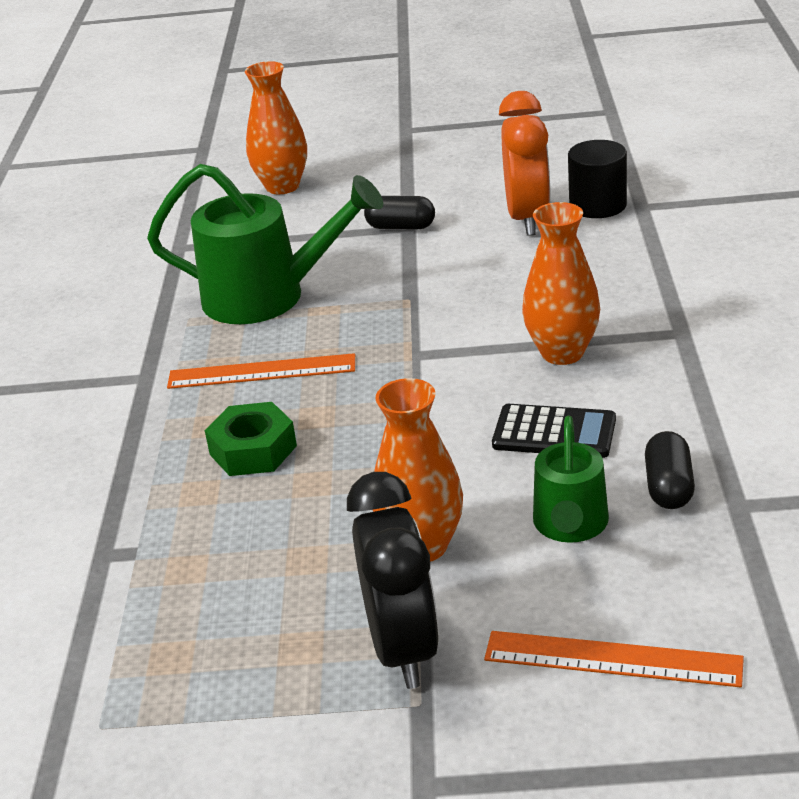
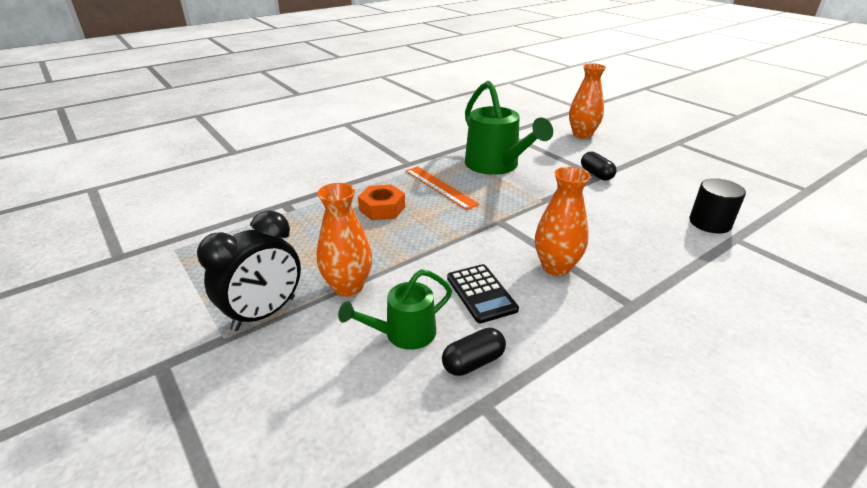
camera: 50 degrees right, 0 degrees up
green nut [204,402,297,476] -> orange nut [358,184,405,220]
orange ruler [484,631,744,687] -> none
orange clock [499,91,551,236] -> none

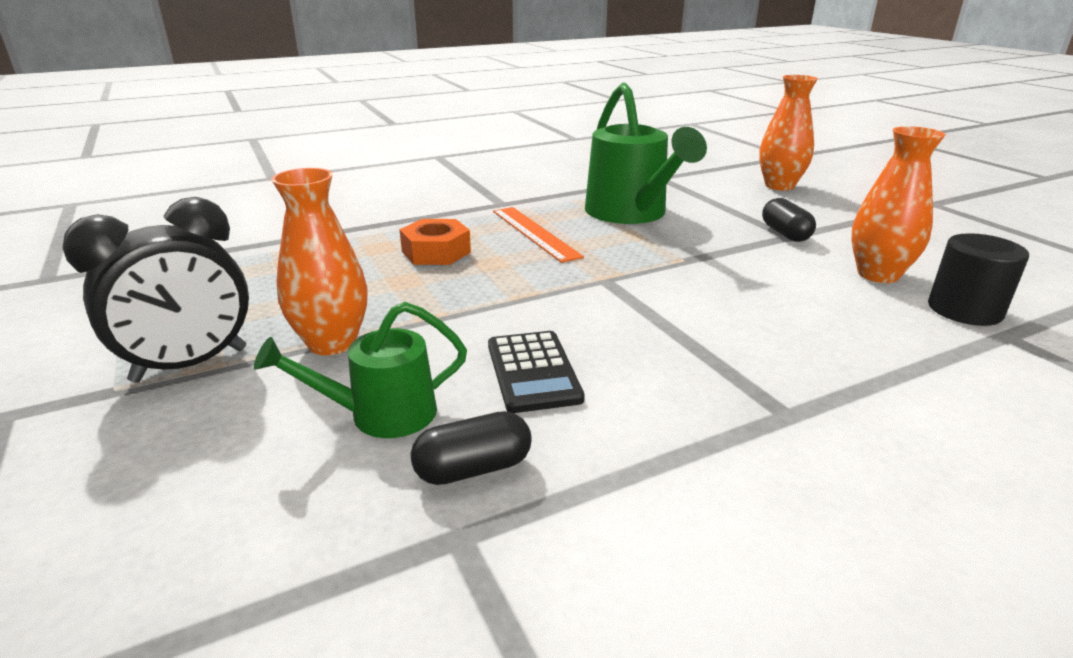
camera: 10 degrees right, 5 degrees down
orange vase [535,167,591,276] -> orange vase moved to [851,126,946,283]

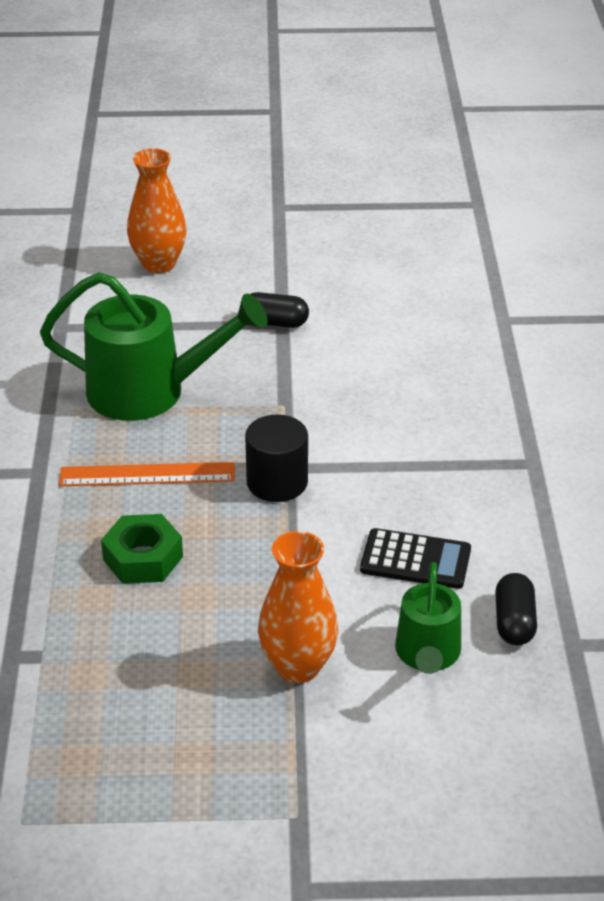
camera: 65 degrees left, 10 degrees up
black clock [62,197,249,383] -> none
orange nut [399,219,471,265] -> green nut [101,514,183,584]
orange vase [851,126,946,283] -> none
black cylinder [928,233,1029,326] -> black cylinder moved to [245,415,308,502]

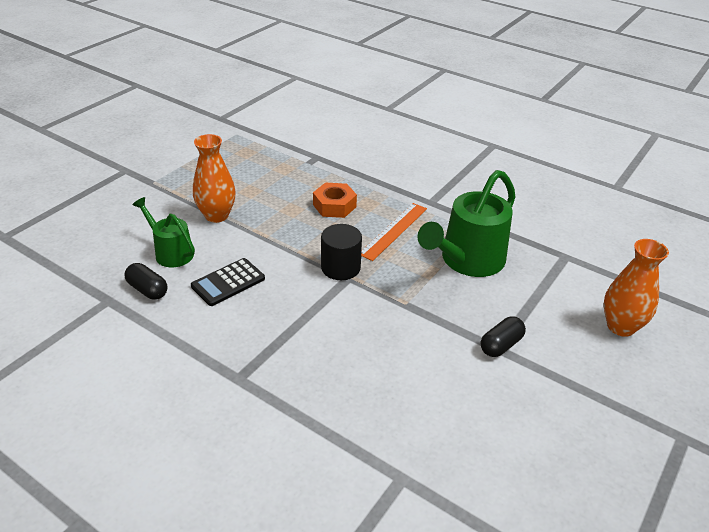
camera: 125 degrees right, 0 degrees up
green nut [101,514,183,584] -> orange nut [313,183,357,218]

